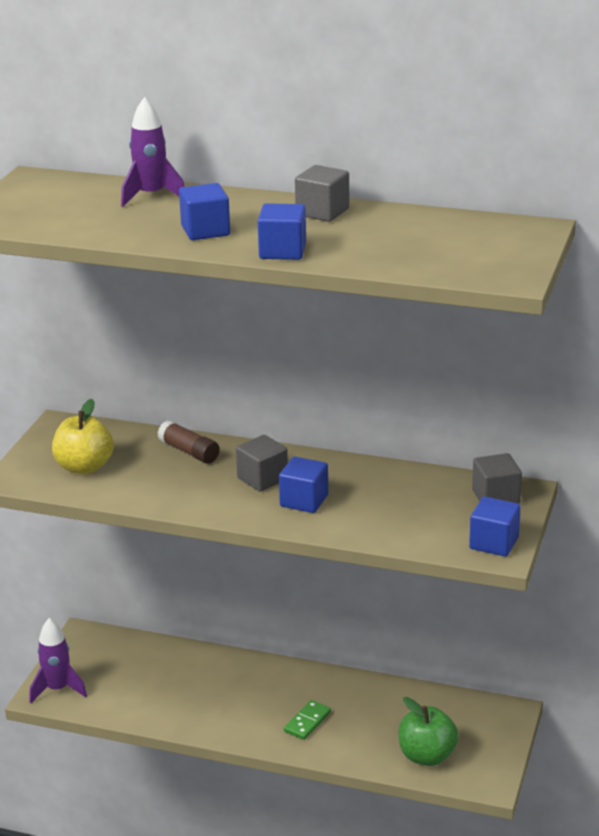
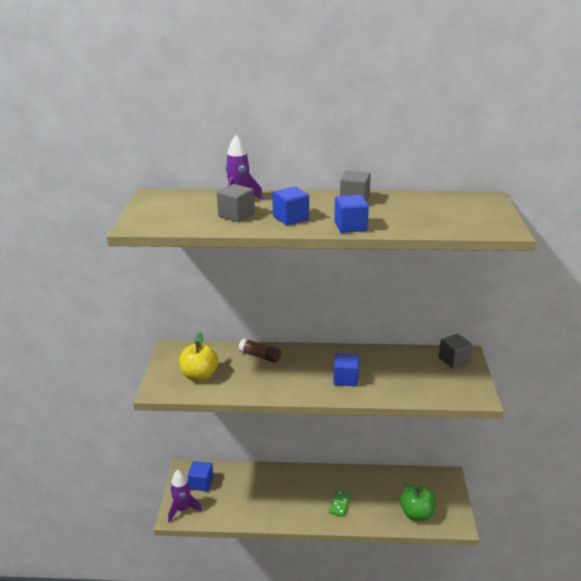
camera: 15 degrees left, 0 degrees up
grey cube [236,435,288,492] -> grey cube moved to [217,184,255,222]
blue cube [469,497,521,557] -> blue cube moved to [187,461,213,491]

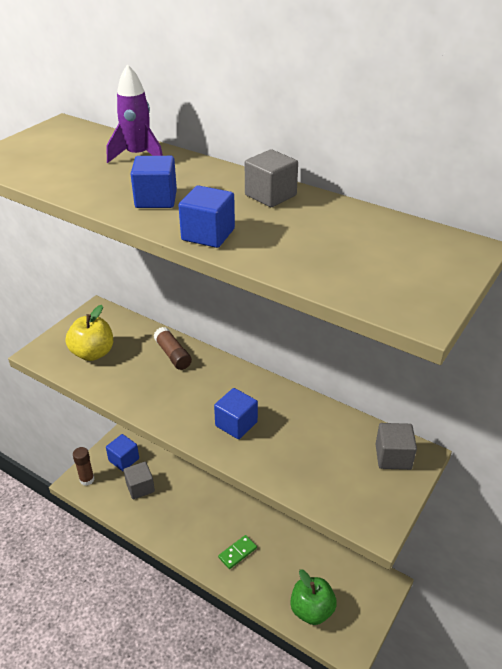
camera: 30 degrees right, 10 degrees up
purple rocket [168,470,202,523] -> brown glue stick [73,447,95,486]
grey cube [217,184,255,222] -> grey cube moved to [124,462,155,499]

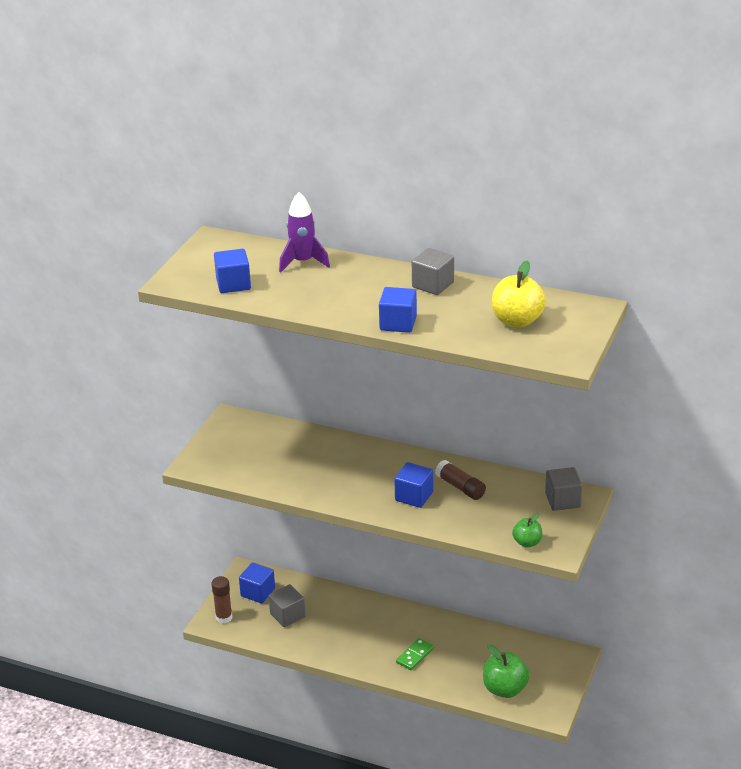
camera: 10 degrees left, 5 degrees down
yellow apple [66,305,113,361] -> yellow apple moved to [492,260,546,328]
blue cube [131,156,177,208] -> blue cube moved to [214,249,251,293]
brown glue stick [154,327,192,370] -> brown glue stick moved to [435,460,486,500]
none -> green apple [512,513,542,547]

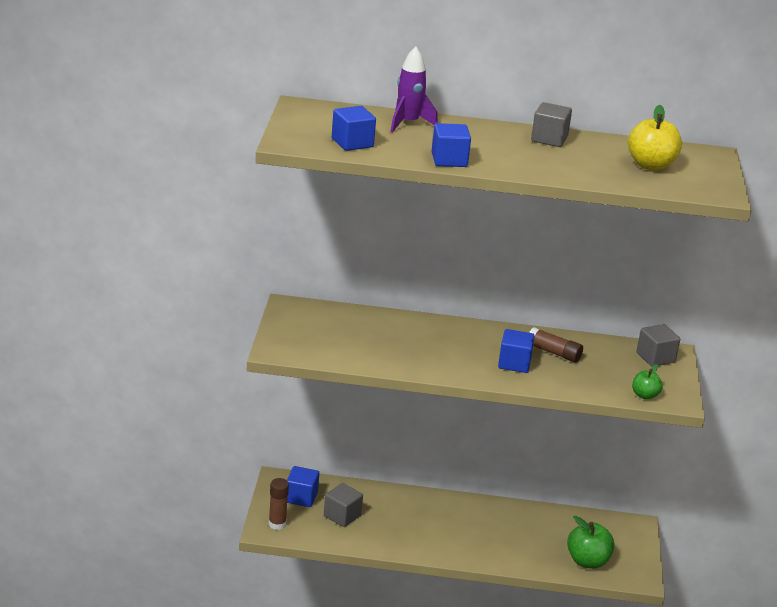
camera: 20 degrees left, 5 degrees down
blue cube [379,287,417,333] -> blue cube moved to [431,123,471,167]
green domino [396,638,434,670] -> none

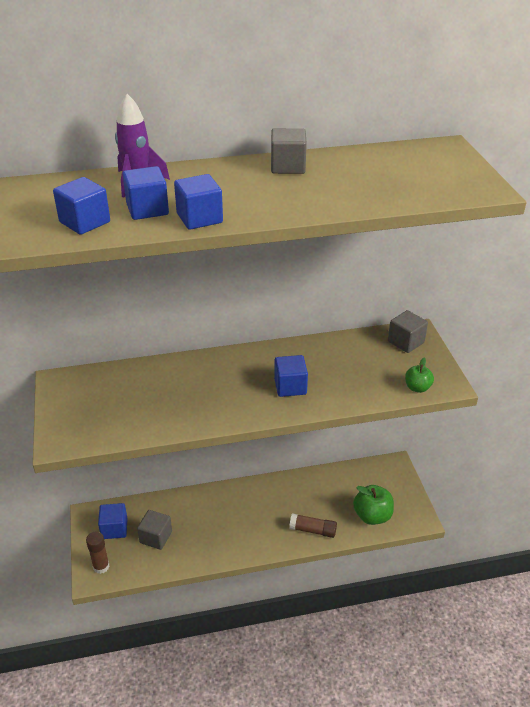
camera: 15 degrees left, 10 degrees up
brown glue stick [529,327,583,363] -> brown glue stick moved to [289,513,337,538]
yellow apple [628,105,682,171] -> none
none -> blue cube [123,166,169,220]

